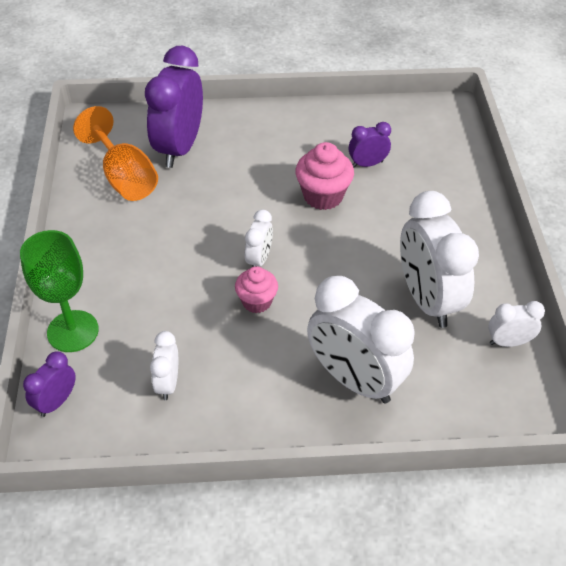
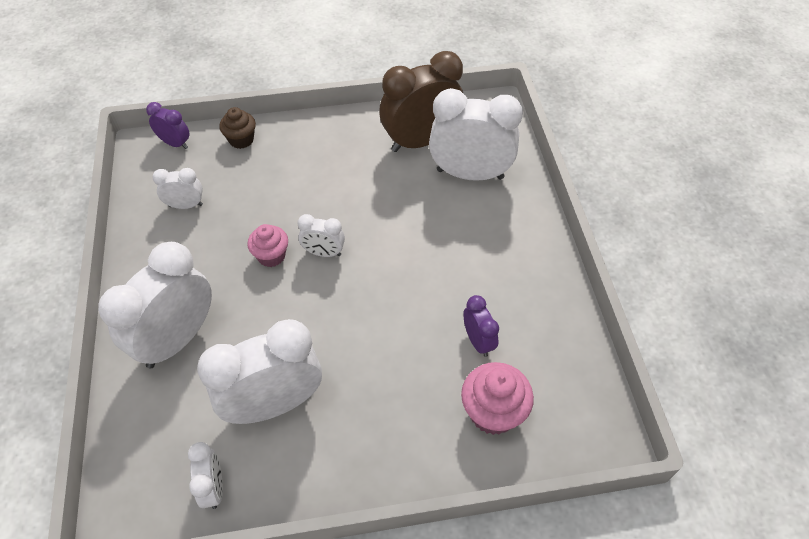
camera: 85 degrees right, 5 degrees up
green goblet [20,230,99,352] -> brown cupcake [220,107,256,149]
orange goblet [73,106,158,201] -> brown clock [379,51,463,152]
purple clock [145,46,203,168] -> white clock [429,88,523,181]
pink cupcake [295,142,354,210] -> pink cupcake moved to [461,362,534,435]

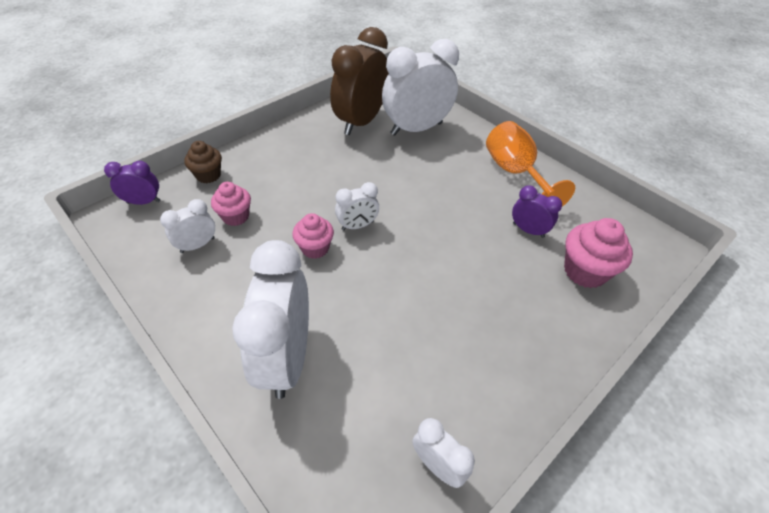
camera: 35 degrees left, 5 degrees down
white clock [197,319,322,424] -> none
none -> pink cupcake [211,182,251,226]
none -> orange goblet [486,121,575,207]

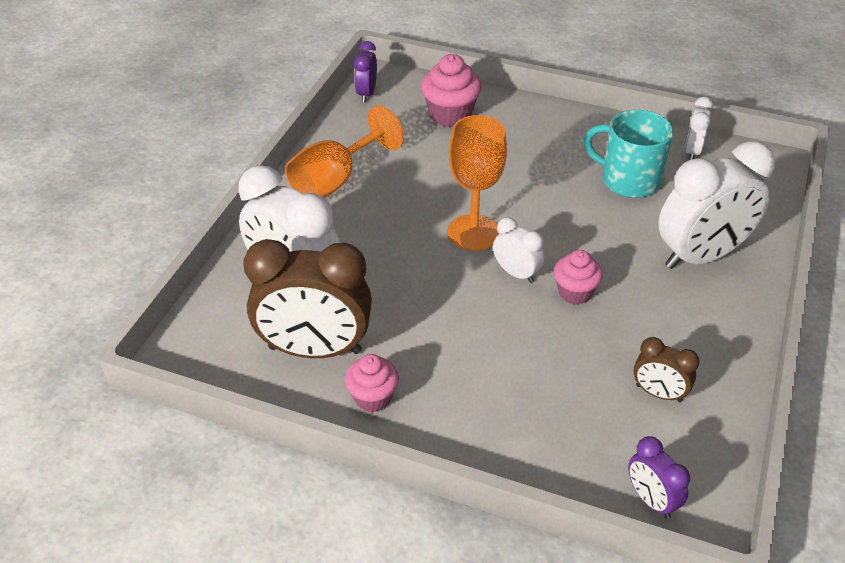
camera: 115 degrees left, 5 degrees down
white clock [160,199,215,253] -> brown clock [633,337,700,402]
brown cupcake [184,141,222,183] -> none
pink cupcake [211,182,251,226] -> pink cupcake moved to [345,354,399,412]
purple clock [512,185,562,238] -> purple clock moved to [354,41,377,102]
none -> orange goblet [448,115,507,251]
none -> turquoise mug [584,110,674,198]

